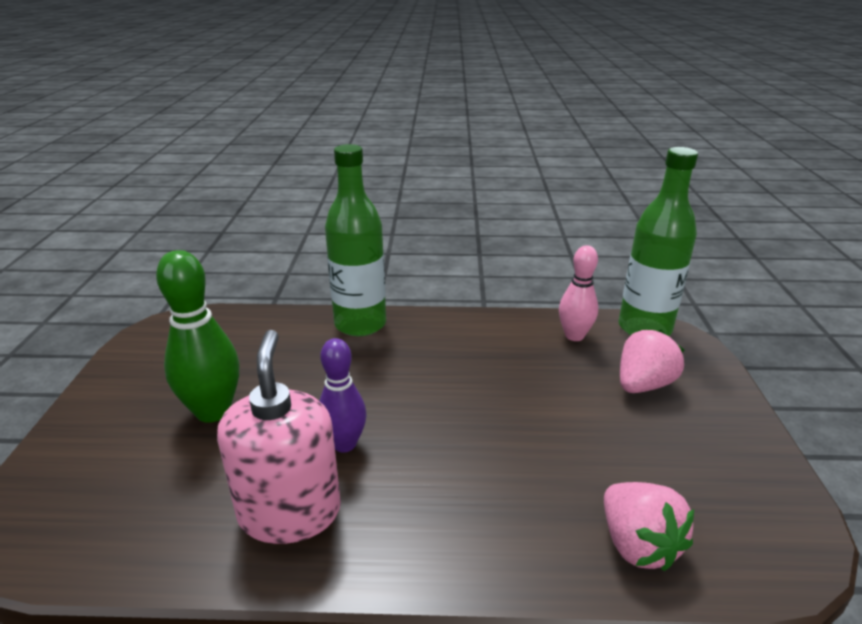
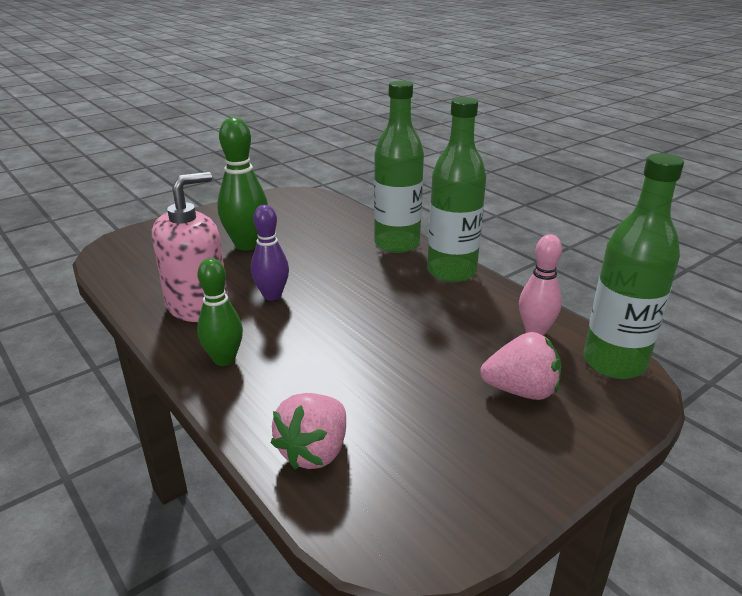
camera: 50 degrees right, 0 degrees up
none -> green bowling pin [197,258,243,366]
none -> green bottle [427,97,486,282]

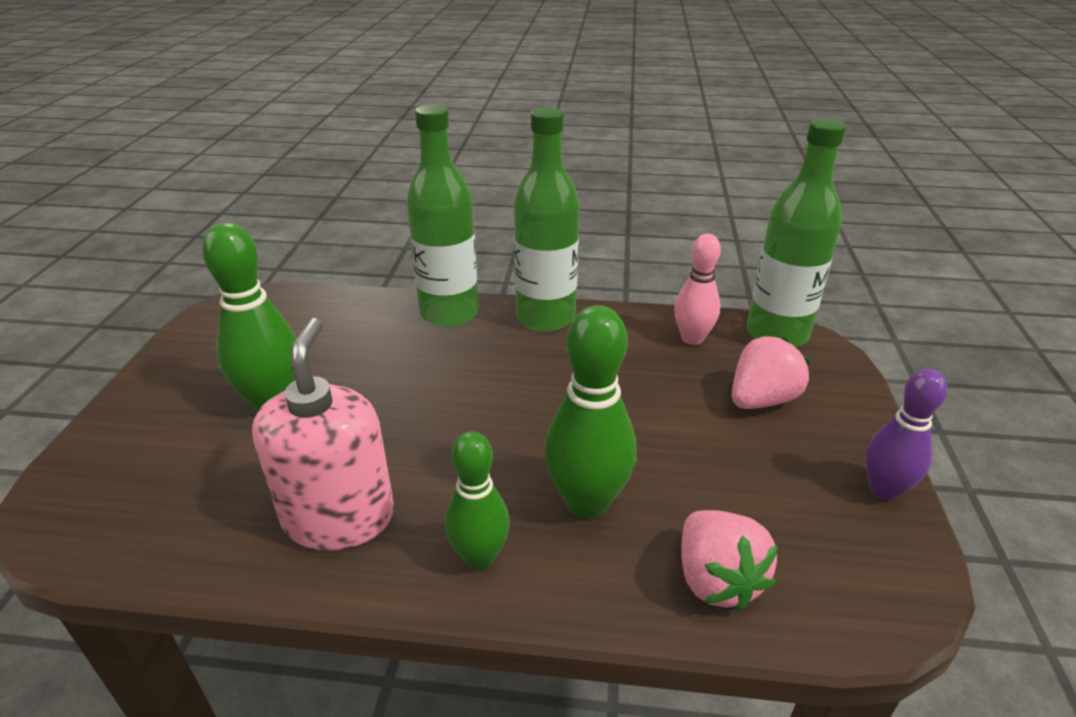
camera: 45 degrees left, 5 degrees up
purple bowling pin [251,205,289,300] -> purple bowling pin moved to [865,369,947,500]
none -> green bowling pin [544,305,636,519]

